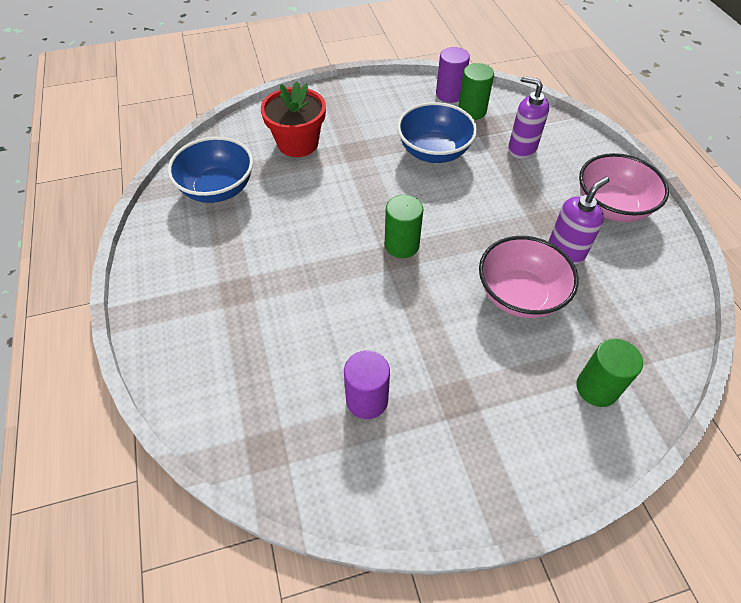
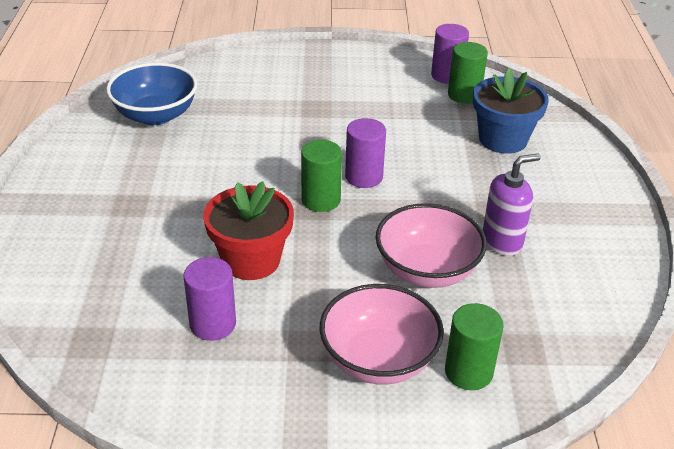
camera: 15 degrees right, 15 degrees down
red flower pot [261,81,326,157] -> red flower pot moved to [203,181,294,280]
blue bowl [397,102,477,163] -> none
purple soap dispenser [508,76,549,159] -> blue flower pot [473,68,549,154]
pink bowl [579,153,669,222] -> pink bowl moved to [320,284,444,385]
none -> purple cylinder [345,118,386,188]

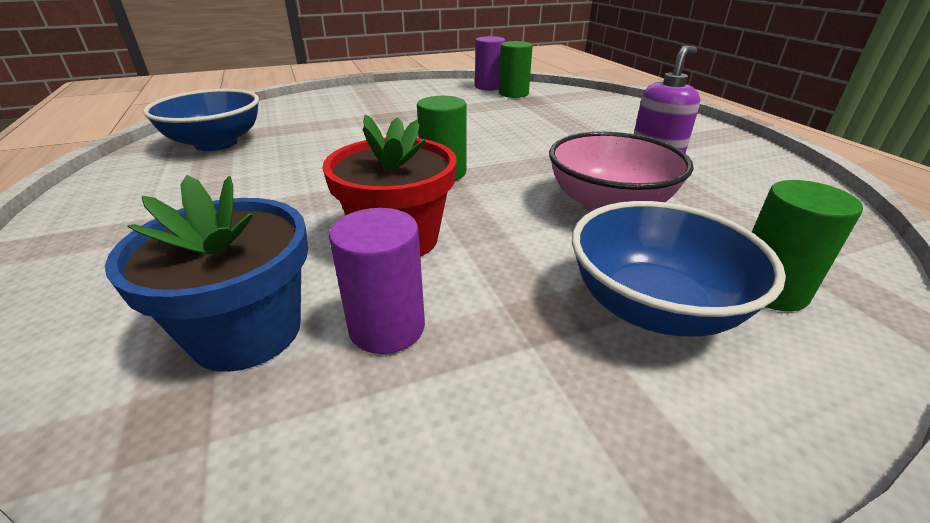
camera: 20 degrees left, 5 degrees down
pink bowl [320,284,444,385] -> blue bowl [572,201,786,337]
purple cylinder [345,118,386,188] -> none
blue flower pot [473,68,549,154] -> blue flower pot moved to [105,175,308,372]

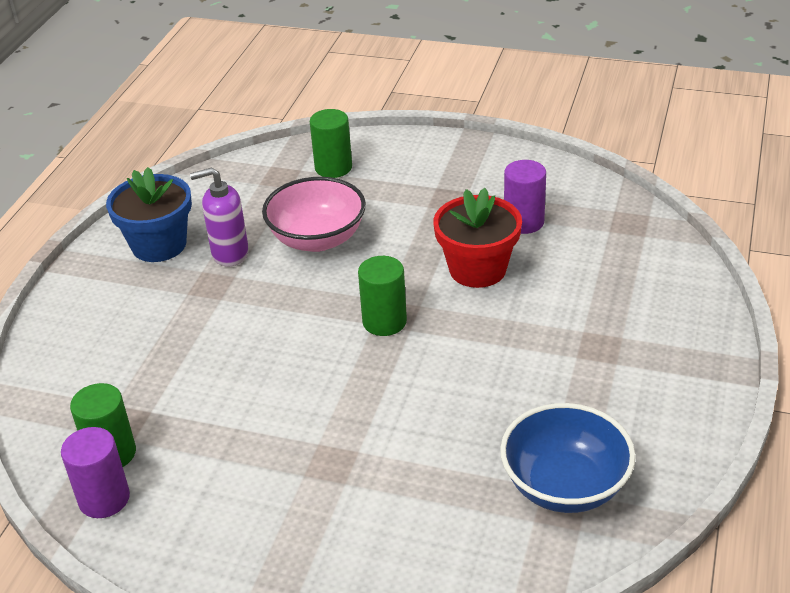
camera: 140 degrees left, 5 degrees up
blue flower pot [105,175,308,372] -> blue flower pot moved to [106,167,192,262]
blue bowl [572,201,786,337] -> none

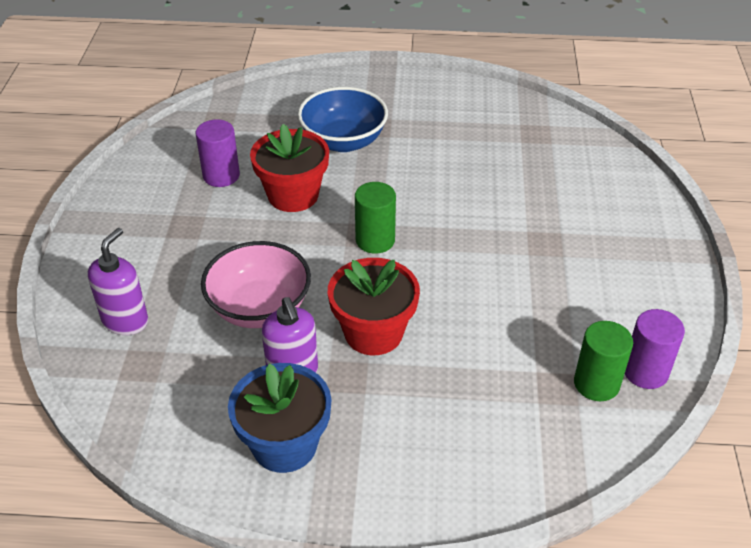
camera: 105 degrees left, 5 degrees up
green cylinder [310,109,352,178] -> purple soap dispenser [88,228,148,335]
blue bowl [500,403,636,513] -> blue bowl moved to [298,87,388,152]
none -> red flower pot [328,258,420,355]

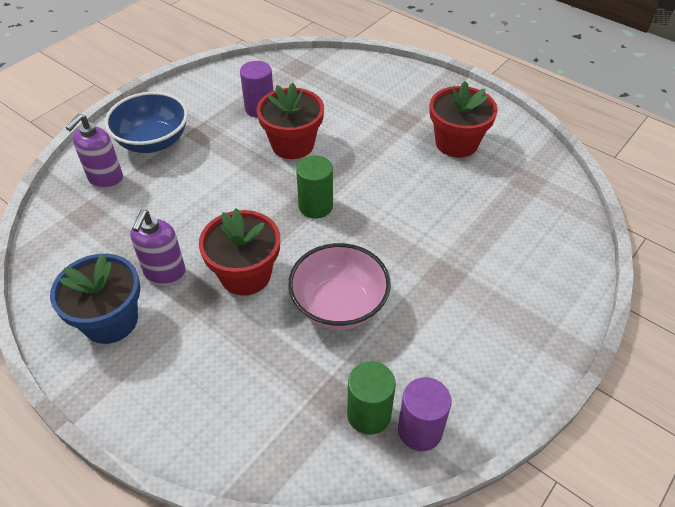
camera: 35 degrees right, 5 degrees up
purple soap dispenser [88,228,148,335] -> purple soap dispenser turned 150 degrees clockwise [66,114,124,190]
pink bowl [201,241,311,328] -> pink bowl moved to [288,243,391,330]
blue bowl [298,87,388,152] -> blue bowl moved to [105,92,188,153]
none -> red flower pot [429,81,498,157]

